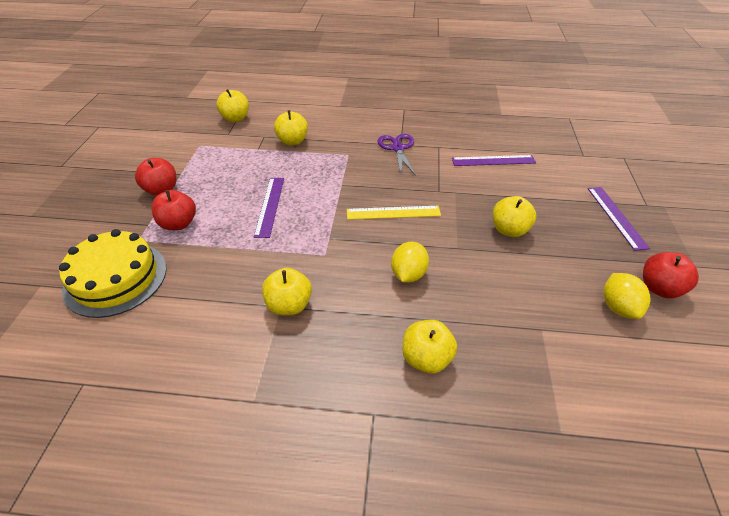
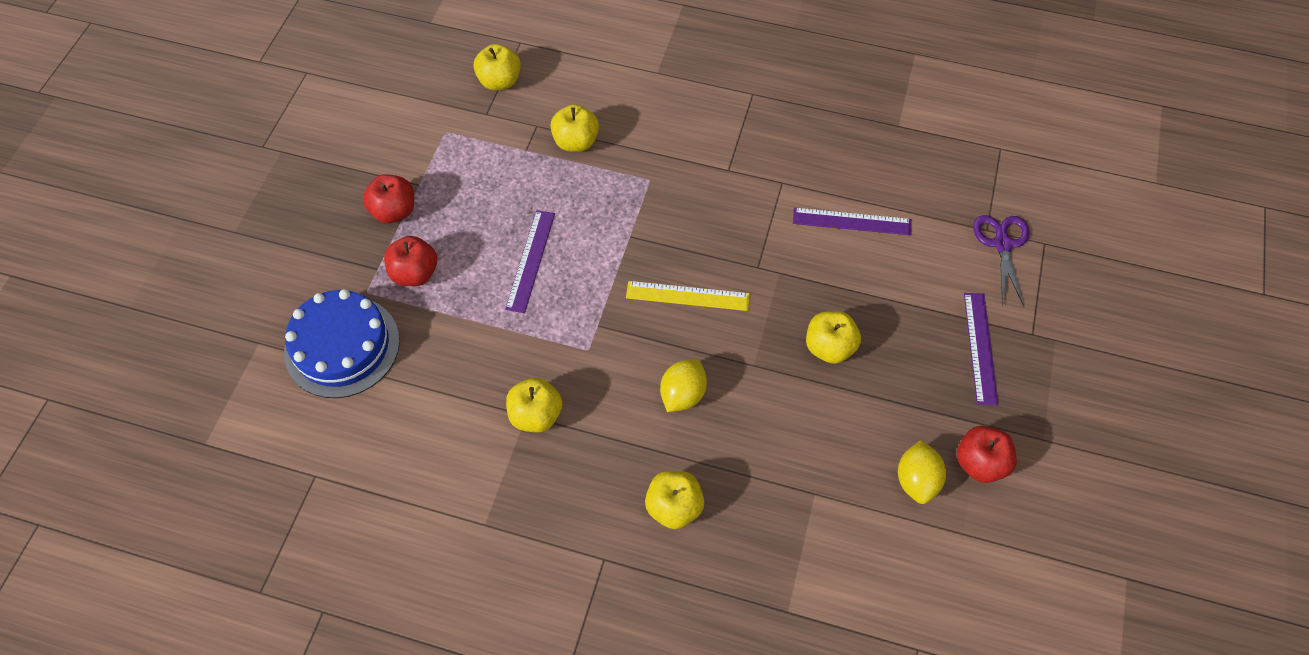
camera: 10 degrees right, 15 degrees up
yellow cake [59,229,167,318] -> blue cake [284,289,400,398]
purple scissors [378,134,416,176] -> purple scissors moved to [973,215,1029,306]

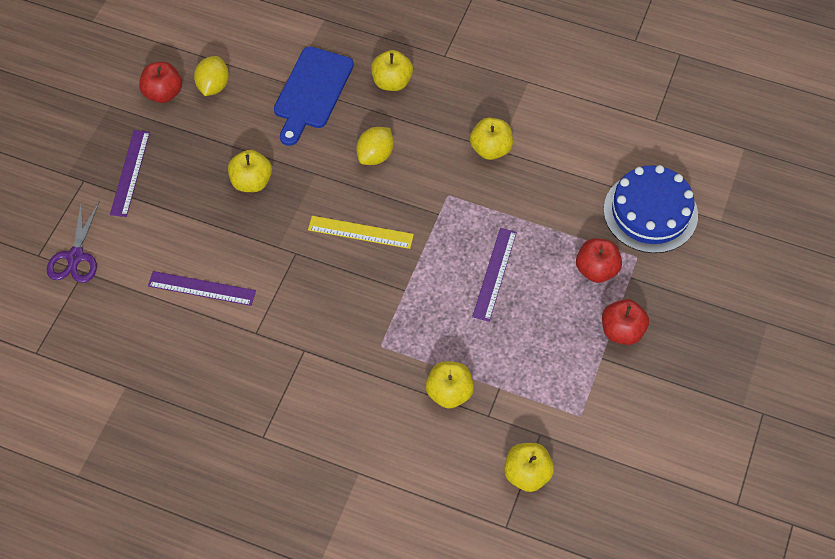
camera: 175 degrees left, 0 degrees up
none -> blue cutting board [274,46,354,146]

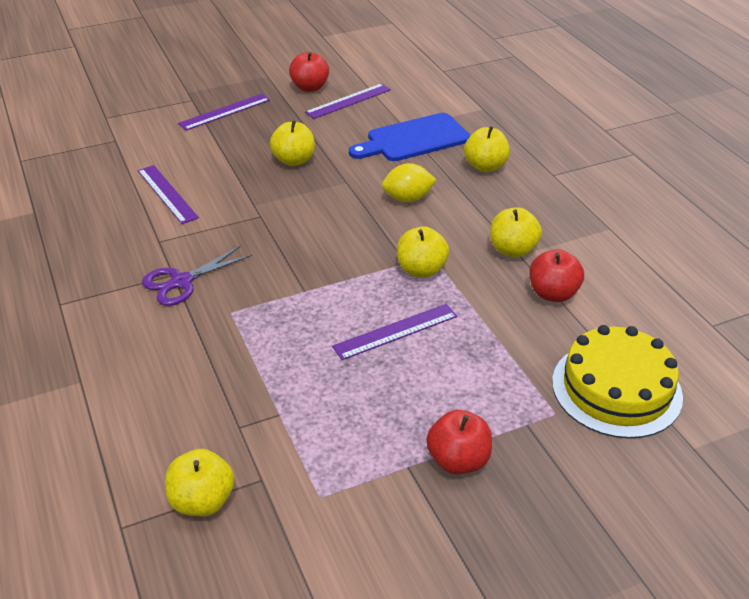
camera: 45 degrees right, 20 degrees down
purple scissors [47,201,99,283] -> purple scissors moved to [142,246,252,306]
yellow lemon [194,56,229,96] -> purple ruler [305,83,391,119]
yellow ruler [308,216,414,249] -> none
yellow apple [426,361,474,409] -> yellow apple moved to [397,226,449,278]
red apple [576,239,622,283] -> red apple moved to [529,249,584,302]
blue cake [603,165,698,253] -> yellow cake [552,325,683,439]

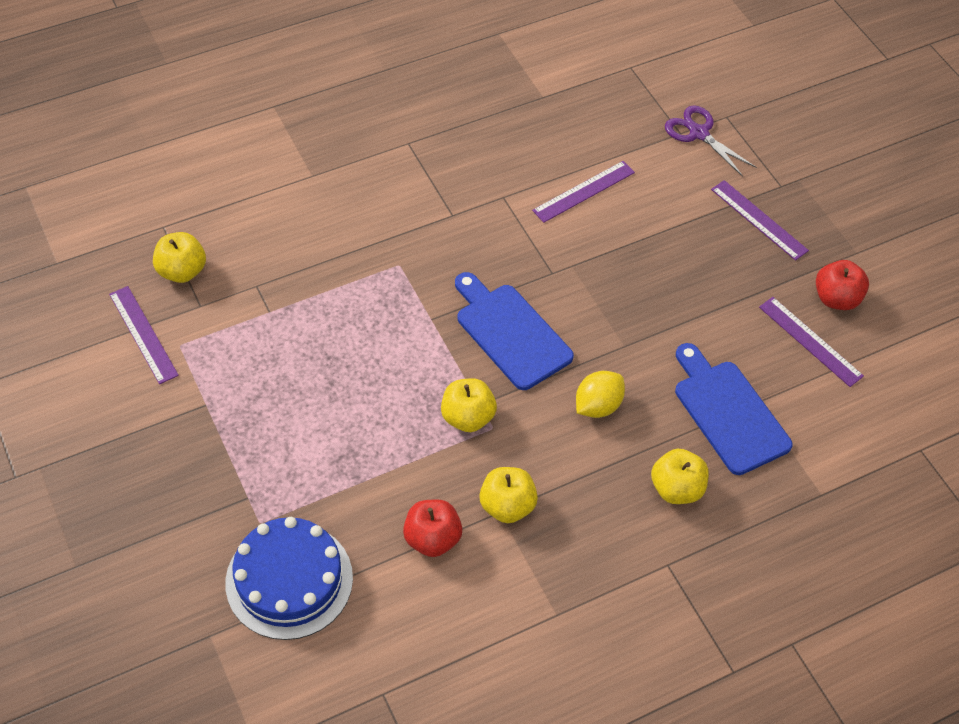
camera: 85 degrees right, 15 degrees up
purple scissors [142,246,252,306] -> purple scissors moved to [665,105,757,177]
yellow apple [270,120,315,166] -> none
purple ruler [332,304,458,360] -> purple ruler moved to [109,286,179,384]
yellow lemon [382,163,436,202] -> yellow lemon turned 60 degrees clockwise [576,371,625,418]
red apple [426,410,492,474] -> none
yellow cake [552,325,683,439] -> blue cake [225,517,353,640]
none -> blue cutting board [455,272,574,390]

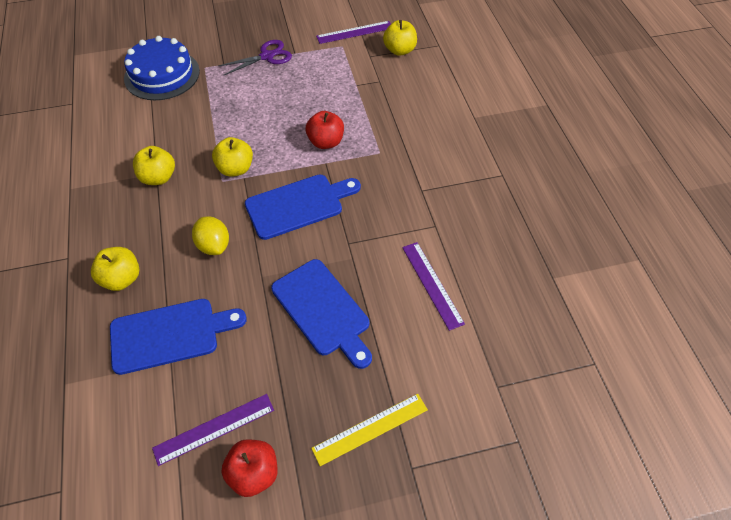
camera: 105 degrees right, 0 degrees up
red apple [403,499,462,557] -> red apple moved to [306,111,344,149]
purple scissors [665,105,757,177] -> purple scissors moved to [219,40,292,75]
purple ruler [711,180,809,261] -> yellow ruler [311,394,428,466]
none -> blue cutting board [271,259,372,369]

